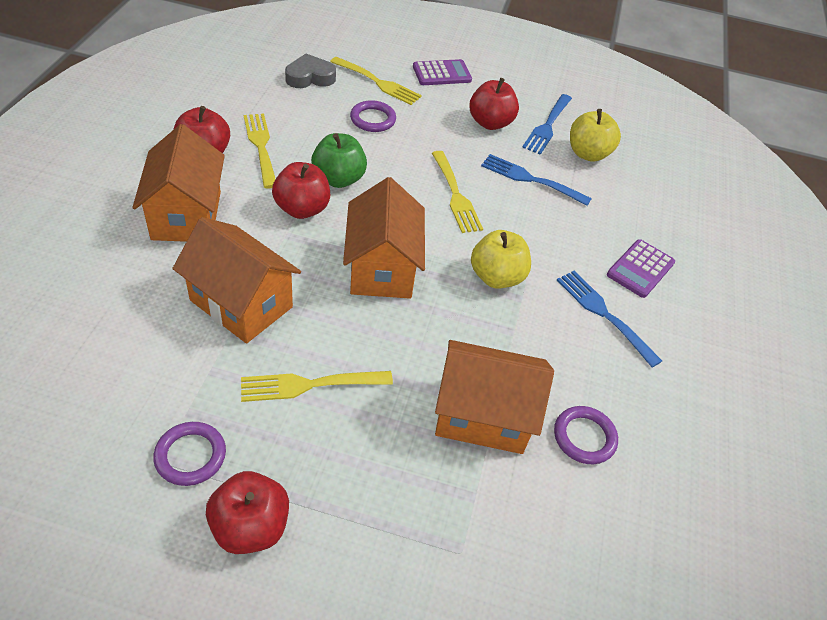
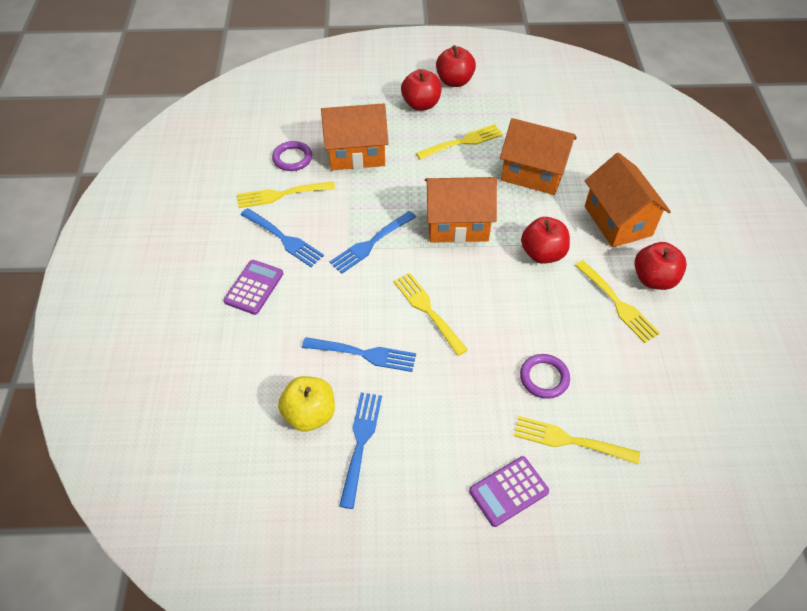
camera: 170 degrees right, 5 degrees up
purple ring [153,422,226,486] -> none
grey heart [285,54,336,88] -> none
green apple [311,133,367,188] -> none
orange house [343,177,425,299] -> orange house turned 75 degrees counterclockwise [425,177,497,243]
red apple [469,78,519,130] -> red apple moved to [401,69,442,111]
yellow apple [471,230,531,289] -> blue fork [330,211,416,274]
none -> yellow fork [237,181,335,208]

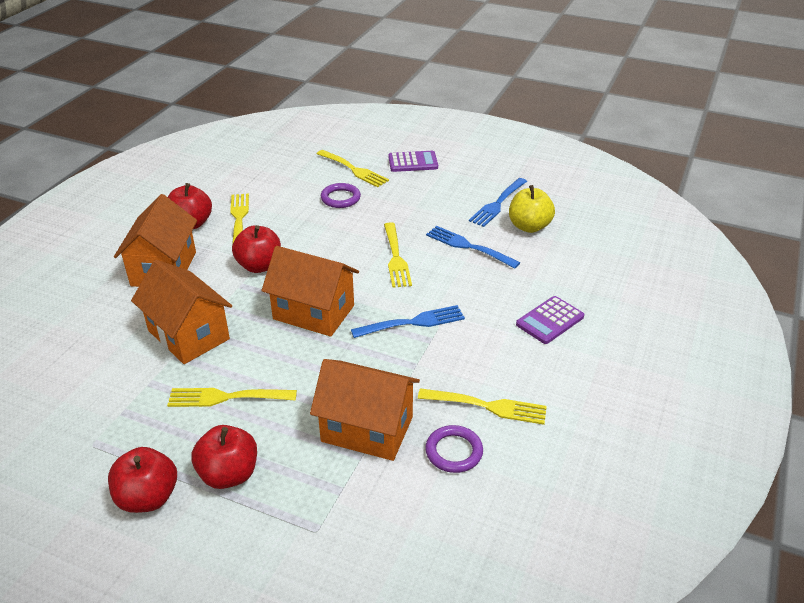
camera: 155 degrees left, 15 degrees down
blue fork [241,208,324,267] -> none

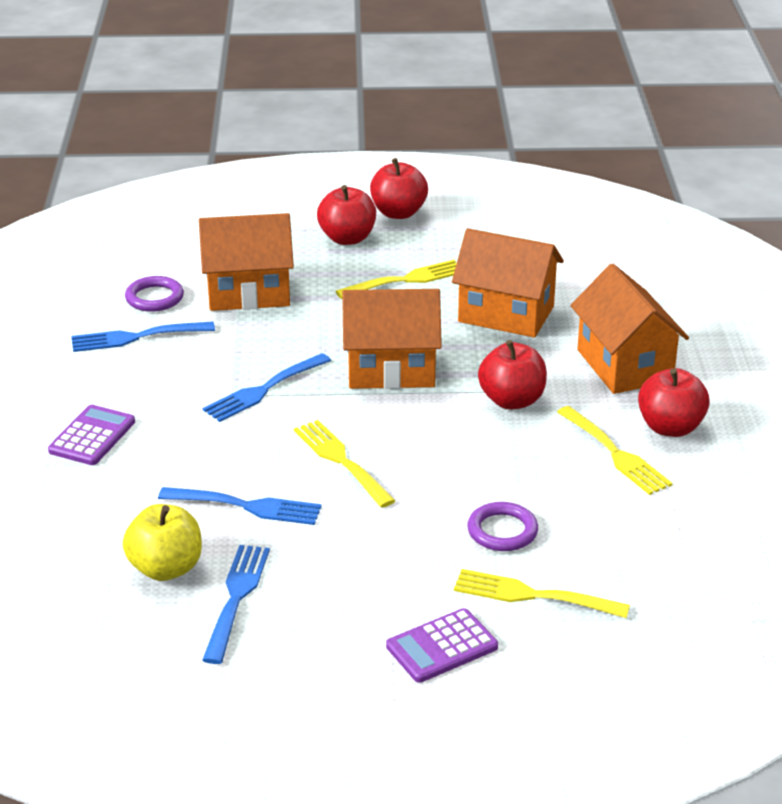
camera: 155 degrees right, 5 degrees down
yellow fork [418,388,547,425] -> blue fork [71,322,215,352]

